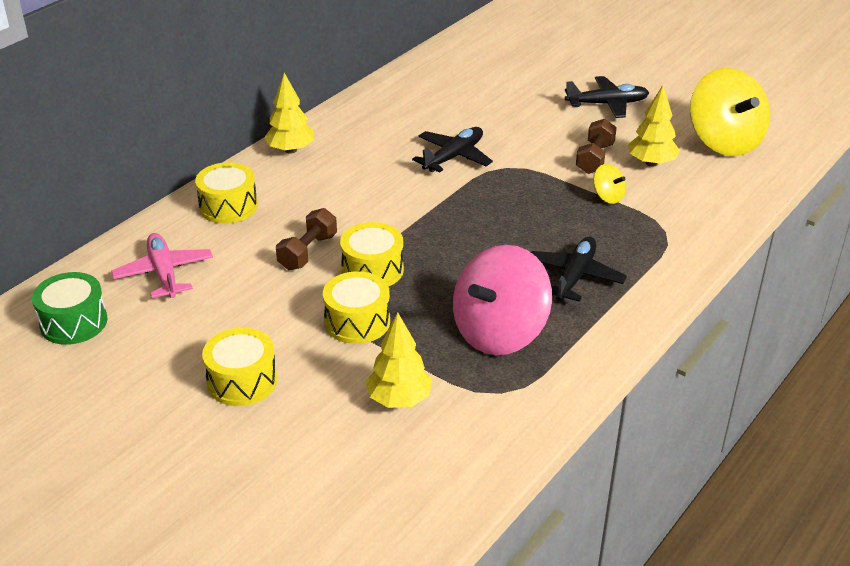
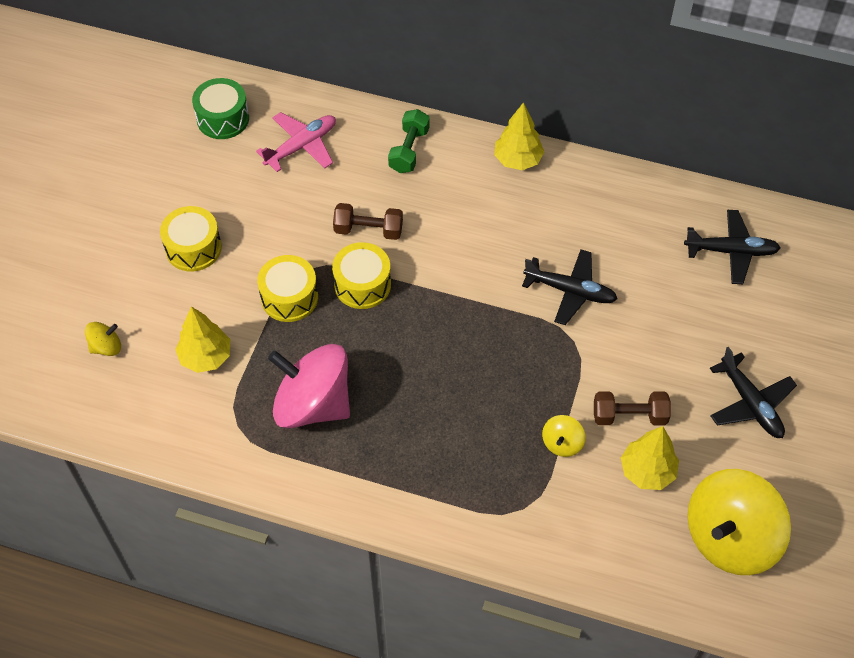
camera: 70 degrees right, 20 degrees up
yellow drum [195,162,258,224] -> green dumbbell [388,109,430,173]
black plane [531,237,627,302] -> black plane moved to [684,210,780,284]
none -> yellow spinning top [85,322,121,356]

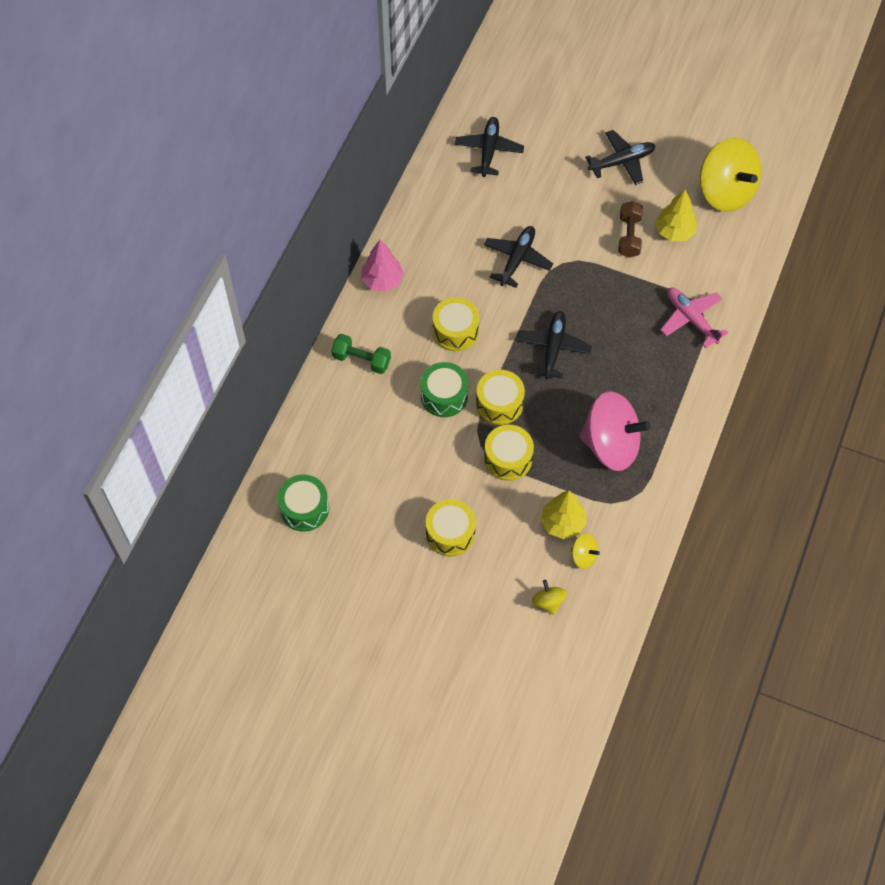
camera: 85 degrees left, 5 degrees up
pink plane [256,112,336,172] -> pink plane moved to [660,288,728,348]
pink spinning top [268,344,350,428] -> pink spinning top turned 105 degrees counterclockwise [579,391,651,471]
brown dumbbell [333,203,403,240] -> green drum [421,362,468,417]
yellow tree [494,102,544,170] -> pink tree [362,240,404,292]
yellow spinning top [542,415,585,457] -> yellow spinning top moved to [571,533,600,569]
none -> yellow drum [433,297,479,351]
none -> black plane [517,311,592,379]

